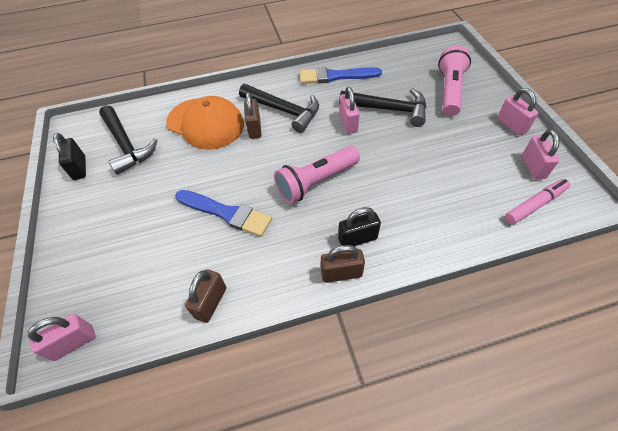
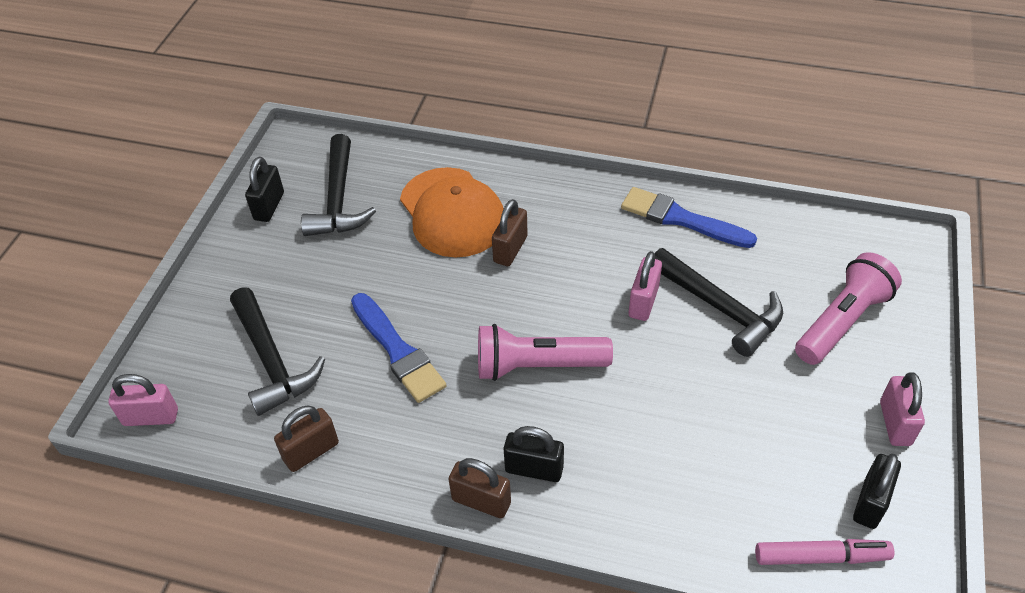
camera: 30 degrees right, 5 degrees down
black hammer [239,84,319,133] -> black hammer moved to [230,287,325,416]
pink padlock [522,129,560,180] -> black padlock [853,454,901,529]

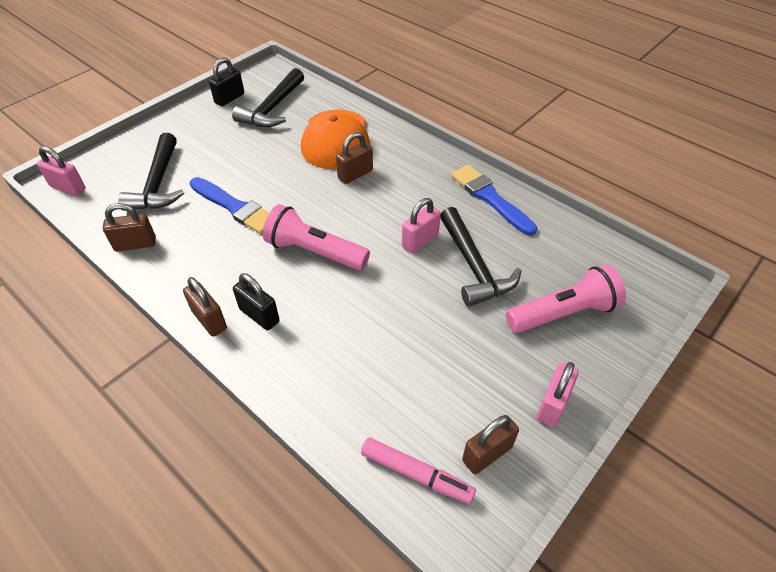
camera: 25 degrees right, 0 degrees up
blue brush [351,293,447,403] -> blue brush turned 45 degrees counterclockwise [189,177,270,234]
black padlock [853,454,901,529] -> brown padlock [462,415,519,474]

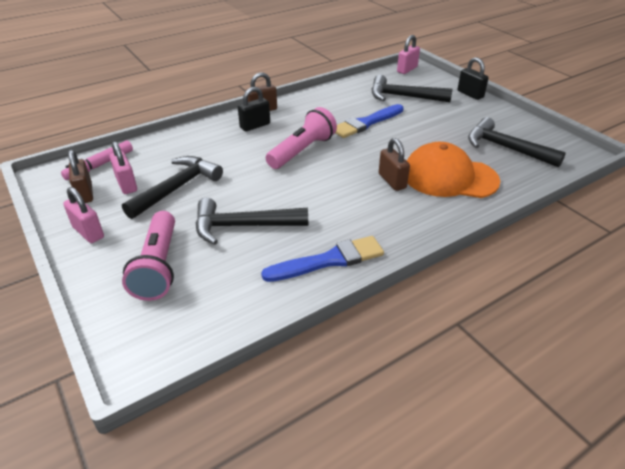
camera: 105 degrees right, 10 degrees down
brown padlock [103,203,156,252] -> none
black padlock [209,57,244,106] -> black padlock moved to [457,57,489,100]
pink padlock [402,198,441,253] -> pink padlock moved to [110,141,137,194]
none -> black hammer [122,156,223,219]

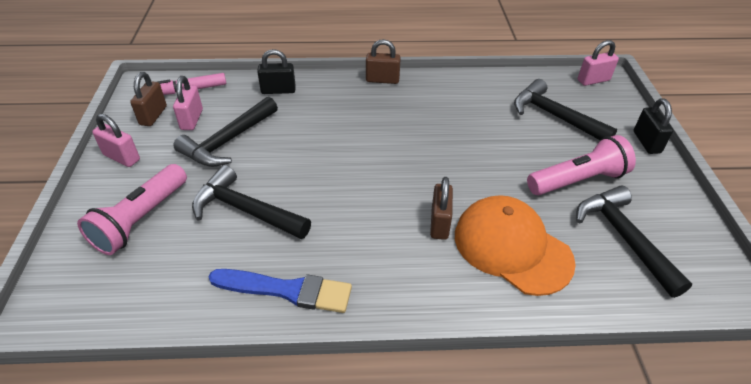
camera: 30 degrees right, 5 degrees up
pink padlock [63,187,104,243] -> pink padlock turned 45 degrees counterclockwise [92,114,140,167]
black hammer [122,156,223,219] -> black hammer turned 150 degrees clockwise [173,97,278,167]
black padlock [238,87,270,131] -> black padlock moved to [257,49,296,94]
pink flashlight [266,107,337,169] -> pink flashlight moved to [527,135,636,195]
blue brush [335,104,404,138] -> none

